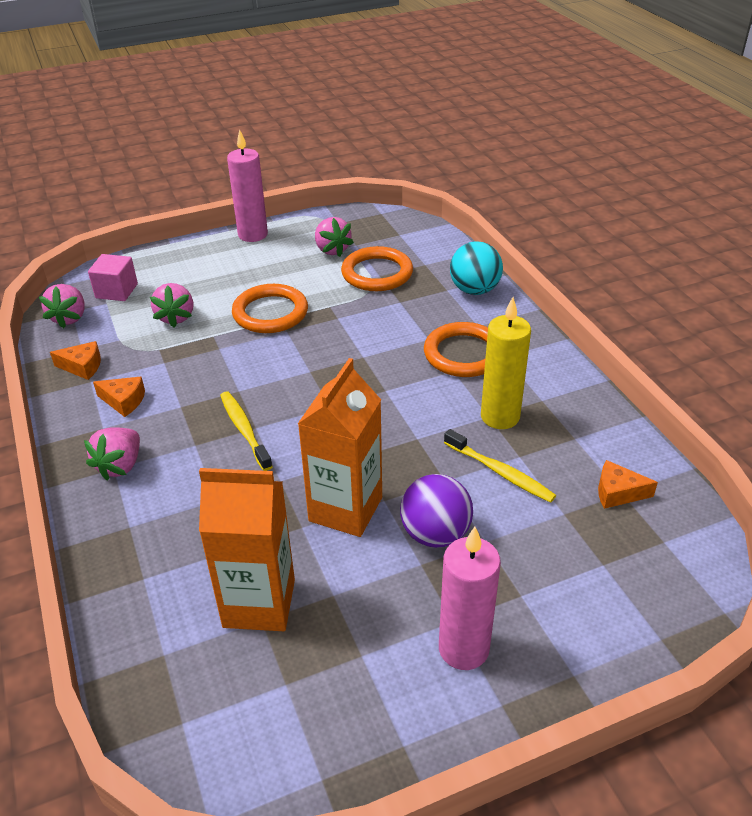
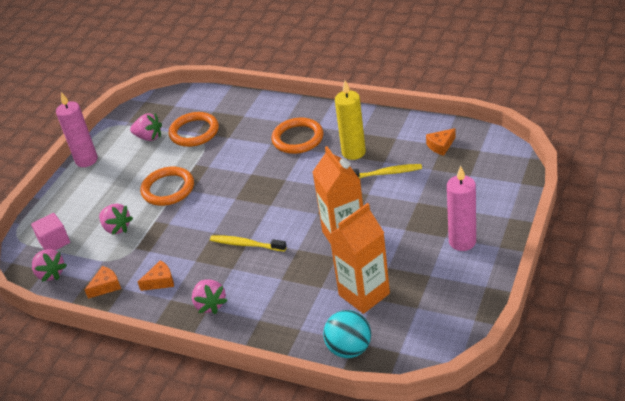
camera: 40 degrees left, 0 degrees up
purple ball [400,474,473,548] -> none
turquoise ball [450,241,503,295] -> turquoise ball moved to [323,310,371,358]

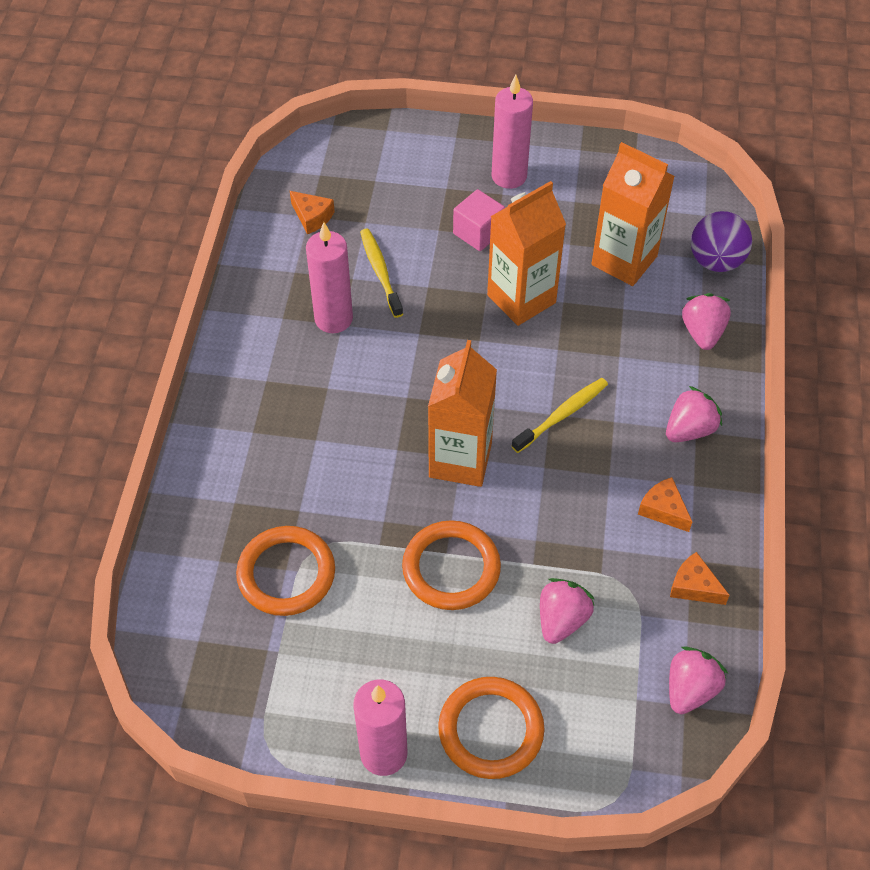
camera: 110 degrees left, 15 degrees up
pink cube [31,213,70,251] -> pink cube moved to [453,189,505,251]
pink strawberry [130,113,162,141] -> pink strawberry moved to [682,293,731,350]
yellow toothbrush [210,235,287,252] -> yellow toothbrush turned 135 degrees counterclockwise [512,378,608,453]
orange ring [271,118,323,154] -> orange ring moved to [438,677,545,779]
turquoise ball [323,310,371,358] -> purple ball [691,211,752,272]
yellow candle [335,81,366,160] -> pink candle [306,222,353,333]
none -> orange carton [428,340,497,487]

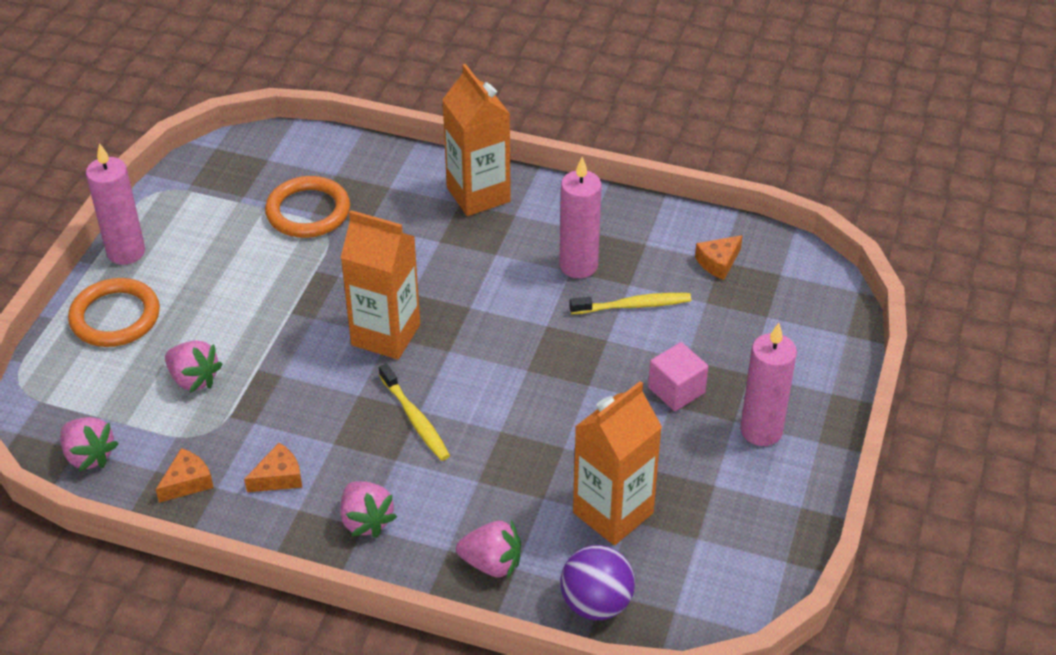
camera: 100 degrees right, 10 degrees down
orange ring [402,520,501,610] -> none
orange carton [487,181,566,326] -> orange carton moved to [442,64,511,216]

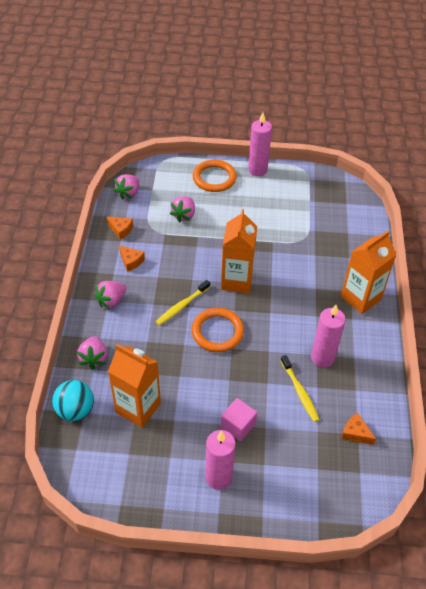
camera: 75 degrees right, 5 degrees up
orange ring [265,176,350,238] -> orange ring moved to [191,308,244,352]
purple ball [560,545,635,620] -> turquoise ball [52,380,94,421]

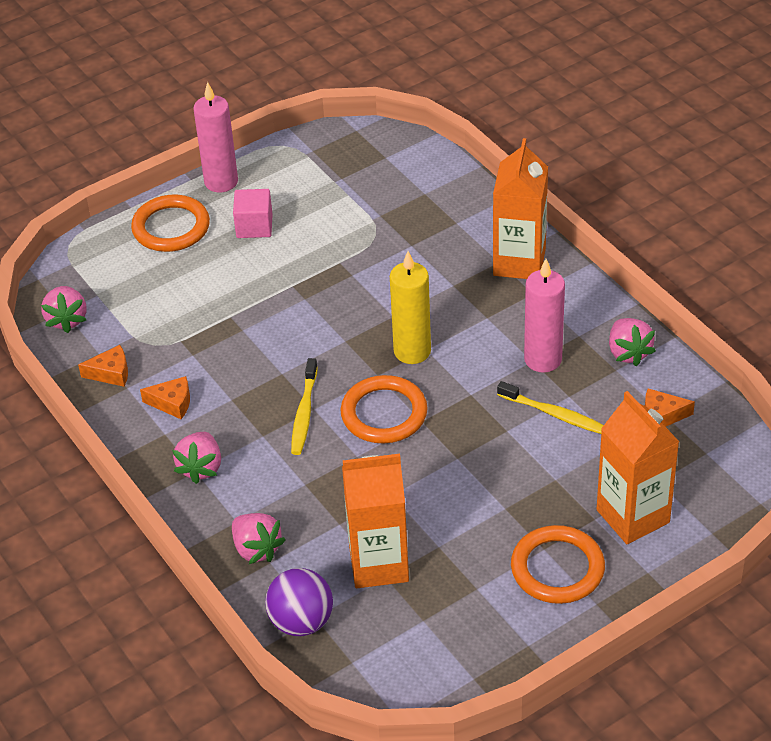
camera: 35 degrees left, 5 degrees down
turquoise ball [52,380,94,421] -> purple ball [265,568,333,636]
pink strawberry [169,196,195,223] -> pink strawberry moved to [609,318,656,366]
pink candle [205,430,236,490] -> orange ring [511,525,605,604]
orange carton [221,209,257,293] -> orange carton moved to [597,391,679,544]
pink cube [221,398,257,441] -> pink cube moved to [233,189,273,238]
none -> yellow candle [390,251,431,364]

